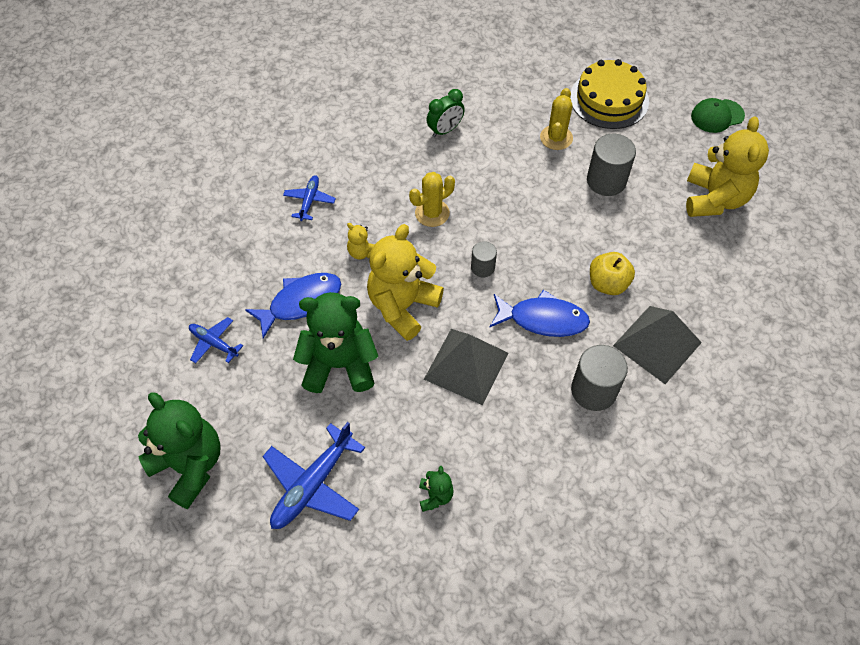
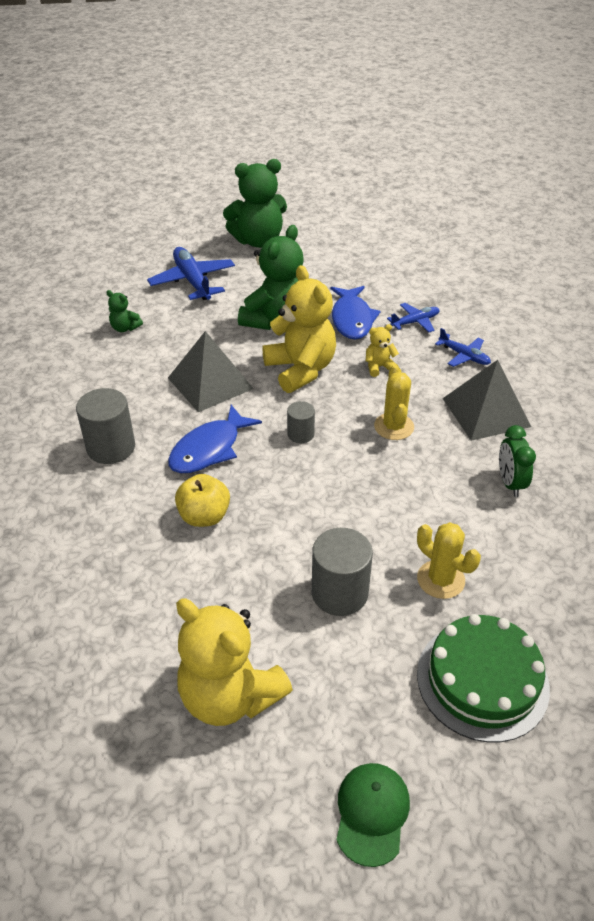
camera: 120 degrees right, 15 degrees down
blue plane [189,317,243,363] -> blue plane moved to [387,303,440,333]
yellow cake [570,59,649,129] -> green cake [417,614,550,742]
grey pyramid [613,306,702,384] -> grey pyramid moved to [443,360,531,441]

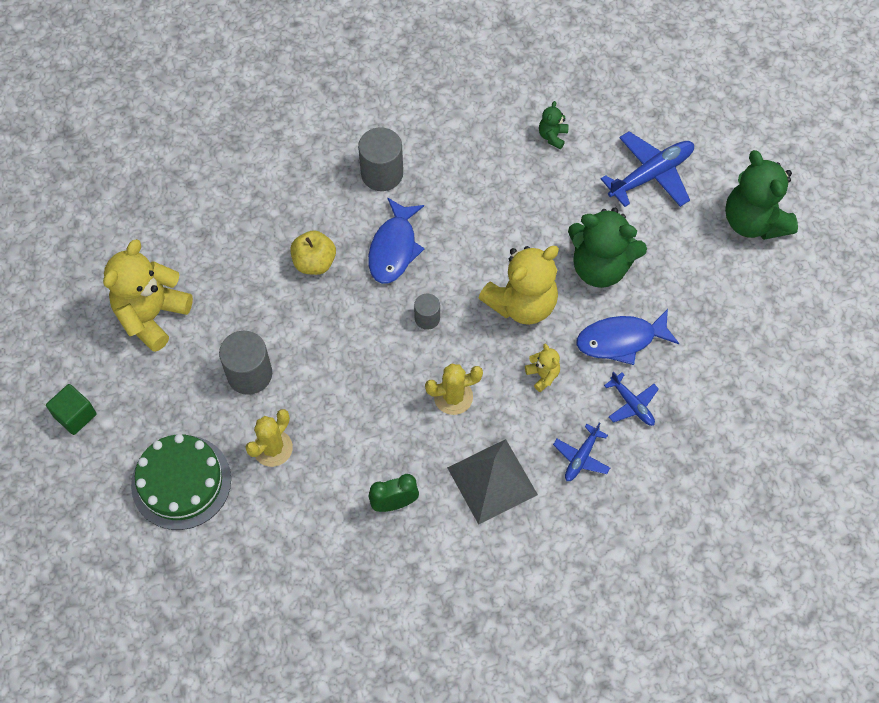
camera: 80 degrees right, 20 degrees up
grey pyramid [168,331,254,412] -> none
blue fish [168,405,262,473] -> blue fish turned 105 degrees counterclockwise [368,198,424,284]
green cap [336,763,410,867] -> green cube [46,384,97,435]

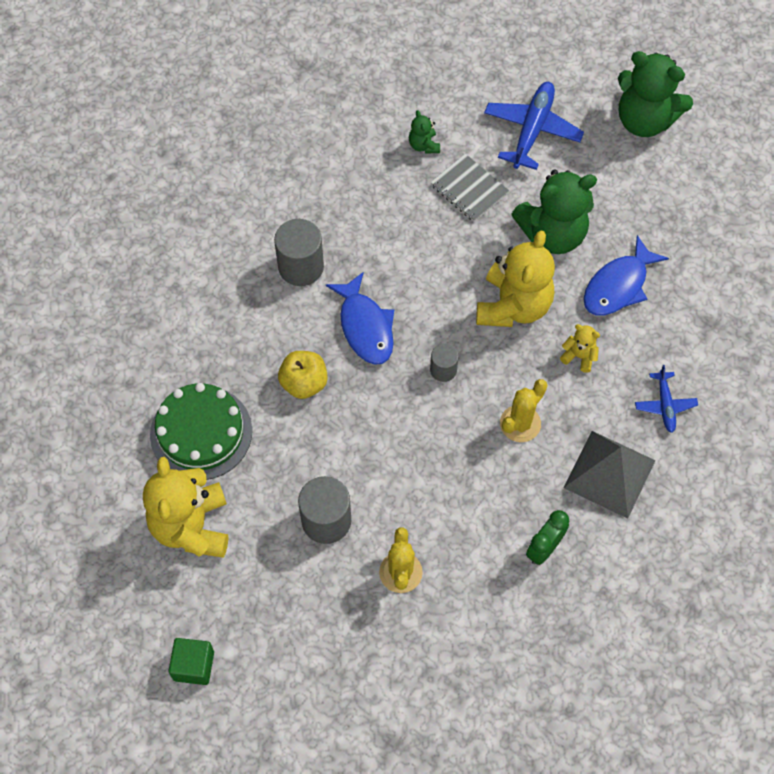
camera: 35 degrees left, 0 degrees up
green cake [131,434,231,530] -> green cake moved to [150,383,252,480]
blue plane [604,371,659,426] -> none
none -> grey notebook [430,154,509,222]

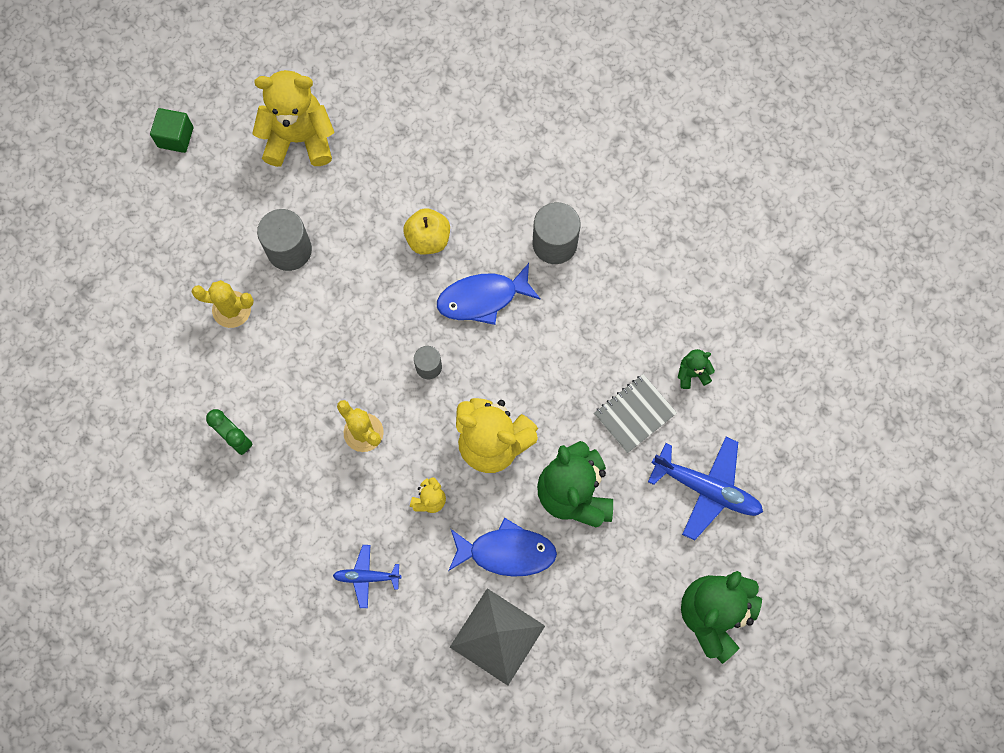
camera: 95 degrees right, 10 degrees up
green cake [150,383,252,480] -> none
grey pyramid [564,431,656,519] -> grey pyramid moved to [450,588,545,686]
blue fish [583,235,669,315] -> blue fish turned 135 degrees clockwise [448,518,557,577]

